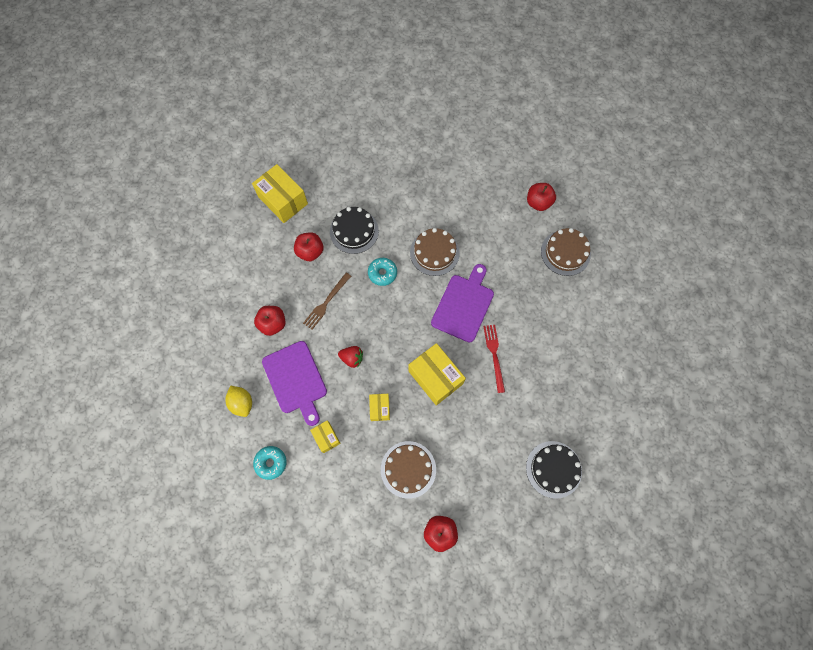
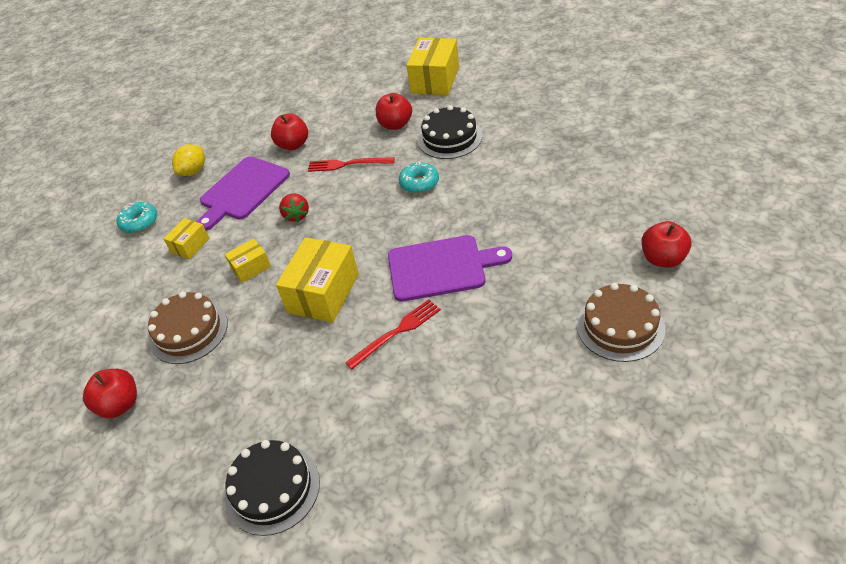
camera: 65 degrees right, 25 degrees down
brown fork [303,273,351,330] -> red fork [308,157,395,172]
brown cake [410,228,460,276] -> none

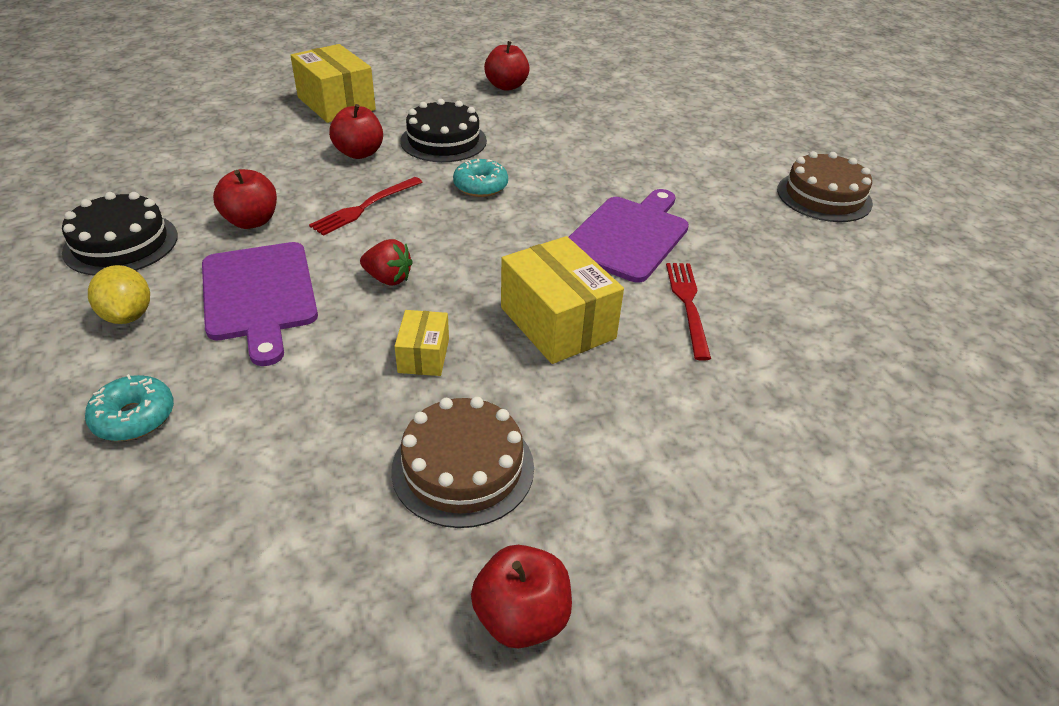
camera: 60 degrees left, 5 degrees down
yellow box [164,218,209,260] -> none
black cake [225,440,320,536] -> black cake moved to [62,192,178,276]
red apple [641,221,692,268] -> red apple moved to [484,41,530,91]

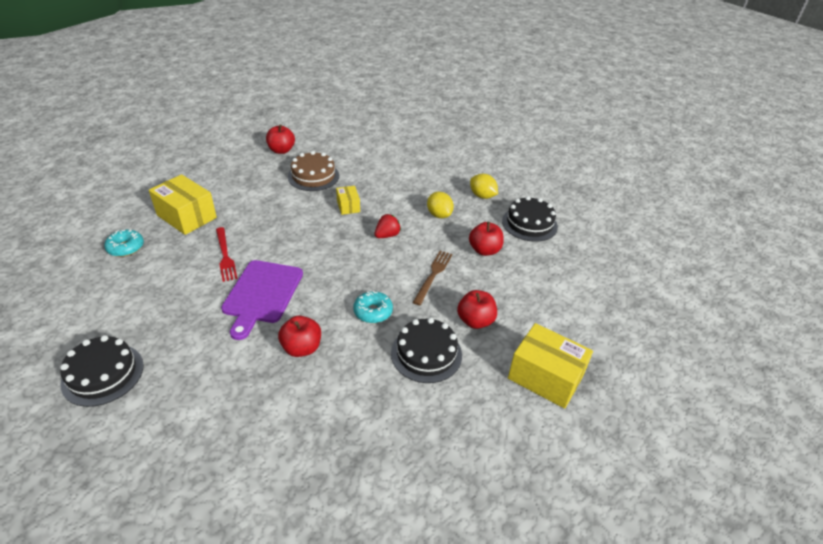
camera: 160 degrees right, 0 degrees up
turquoise donut [85,374,174,441] -> turquoise donut moved to [104,229,144,257]
purple cutting board [202,242,318,366] -> yellow lemon [427,192,454,218]
red fork [309,177,422,236] -> brown fork [413,251,452,305]
red strawberry [360,239,413,286] -> red strawberry turned 135 degrees clockwise [374,214,401,238]
red apple [484,41,530,91] -> red apple moved to [278,316,321,357]
yellow box [501,236,624,364] -> yellow box moved to [149,174,217,235]
brown cake [777,151,873,222] -> black cake [60,335,144,407]

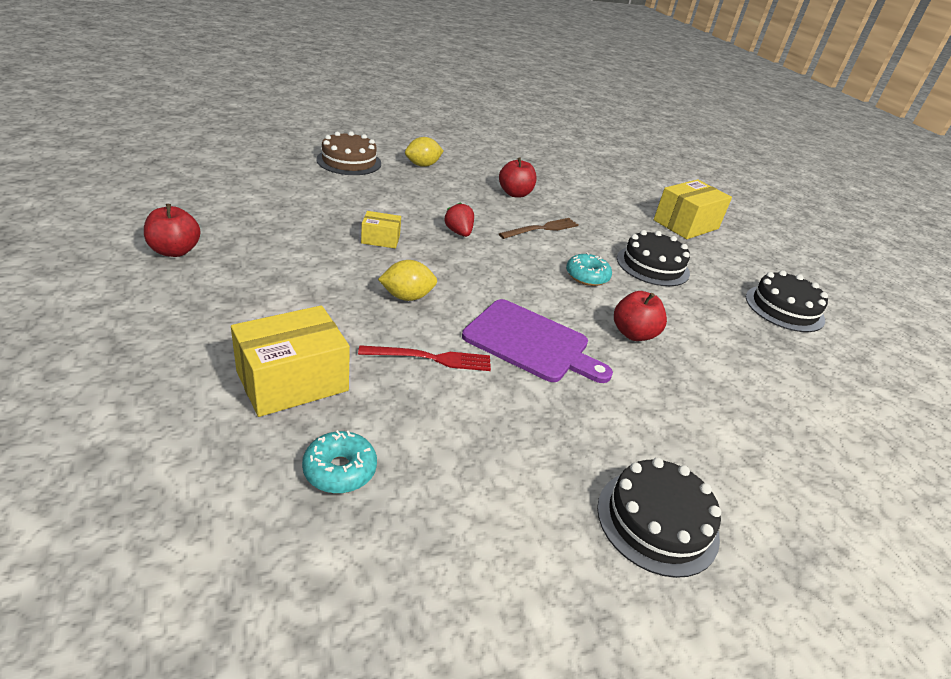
camera: 75 degrees left, 5 degrees down
brown cake [288,151,339,191] -> brown cake moved to [316,131,381,175]
brown fork [413,251,452,305] -> brown fork turned 105 degrees clockwise [499,218,579,239]
yellow lemon [427,192,454,218] -> yellow lemon moved to [378,260,437,301]
red apple [457,290,497,329] -> none
black cake [502,196,558,242] -> black cake moved to [746,270,828,332]

